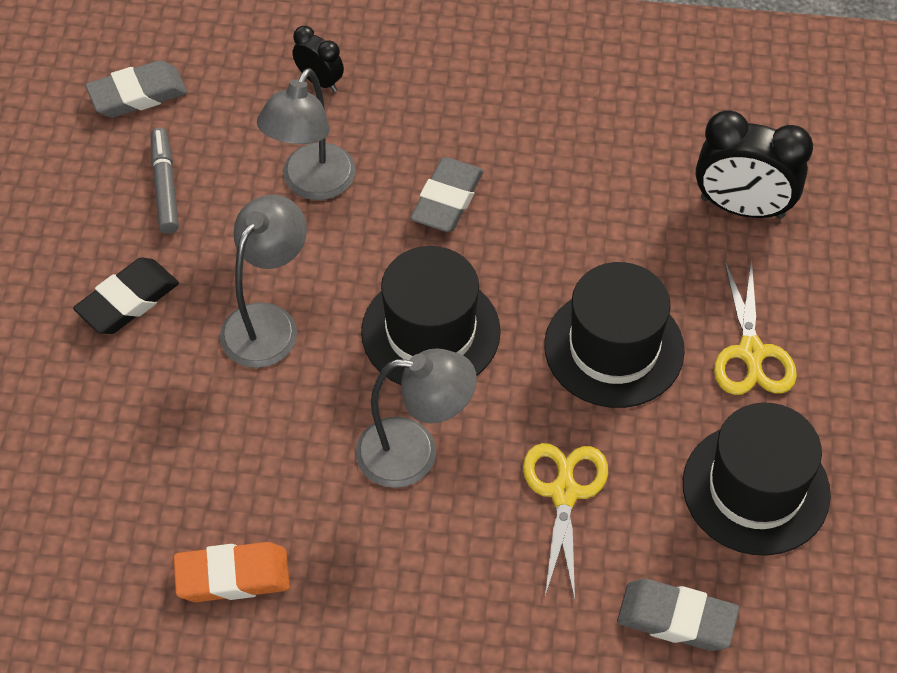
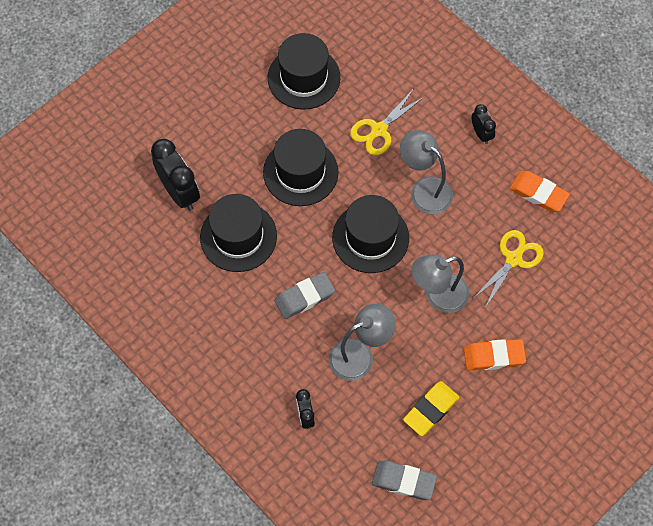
camera: 140 degrees left, 10 degrees up
black eraser [73,258,179,334] -> orange eraser [464,339,526,371]
grey marker [151,128,179,234] -> yellow eraser [403,381,459,436]
grey eraser [617,579,739,651] -> none
yellow scissors [714,259,797,395] -> yellow scissors moved to [474,230,544,308]
none -> black hat [200,194,277,272]
none -> black clock [472,104,496,144]

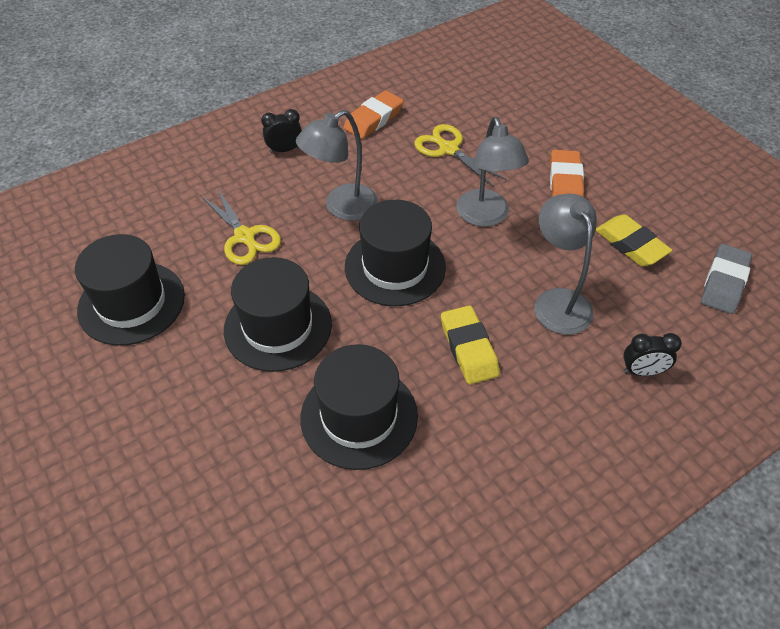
camera: 80 degrees left, 15 degrees down
black clock [151,139,200,210] -> none
grey eraser [274,272,335,319] -> yellow eraser [441,305,500,384]

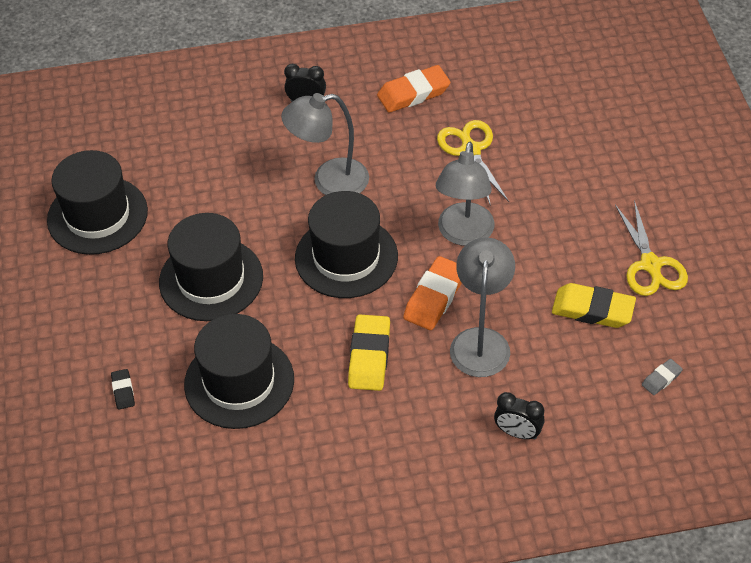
camera: 25 degrees right, 0 degrees up
yellow scissors [200,188,281,265] -> yellow scissors moved to [615,200,688,296]
orange eraser [550,150,584,197] -> orange eraser moved to [403,256,462,330]
yellow eraser [596,214,672,266] -> yellow eraser turned 60 degrees counterclockwise [552,283,636,328]
grey eraser [701,244,752,314] -> grey eraser [642,359,683,395], size x0.51
none -> black eraser [111,369,135,409]

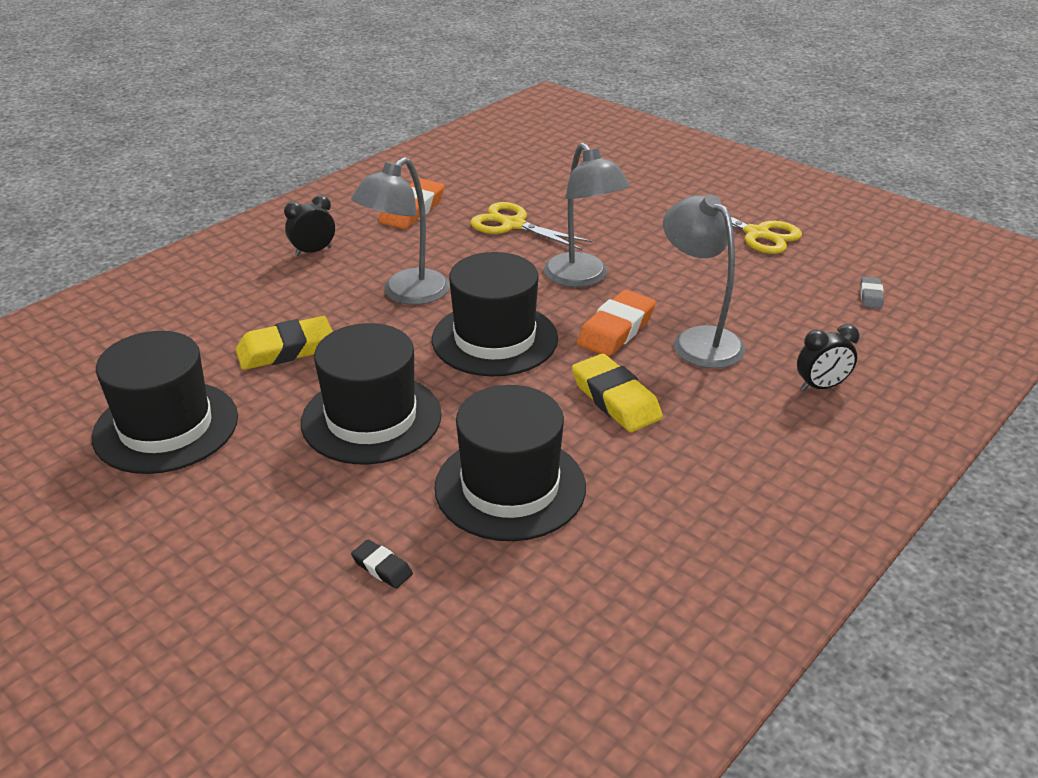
camera: 40 degrees left, 15 degrees down
orange eraser [403,256,462,330] -> orange eraser turned 45 degrees clockwise [577,290,656,357]
yellow eraser [552,283,636,328] -> yellow eraser moved to [236,316,333,370]

